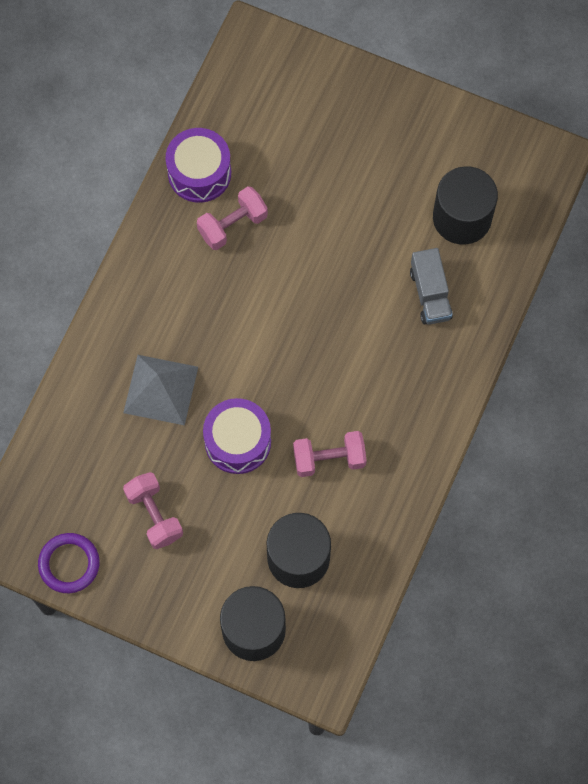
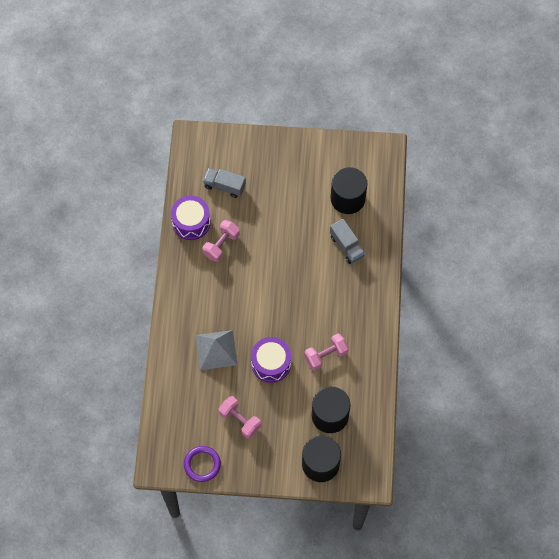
camera: 20 degrees left, 5 degrees down
none -> grey truck [203,168,246,198]

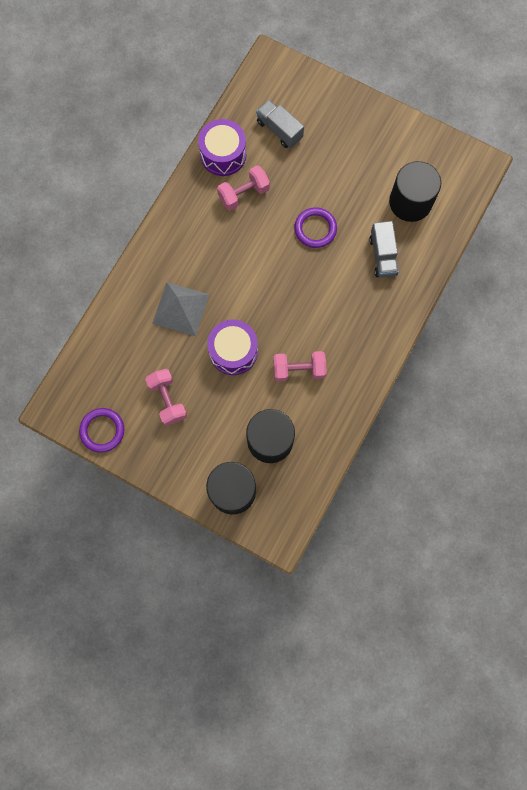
camera: 25 degrees right, 10 degrees up
none -> purple ring [294,207,337,248]

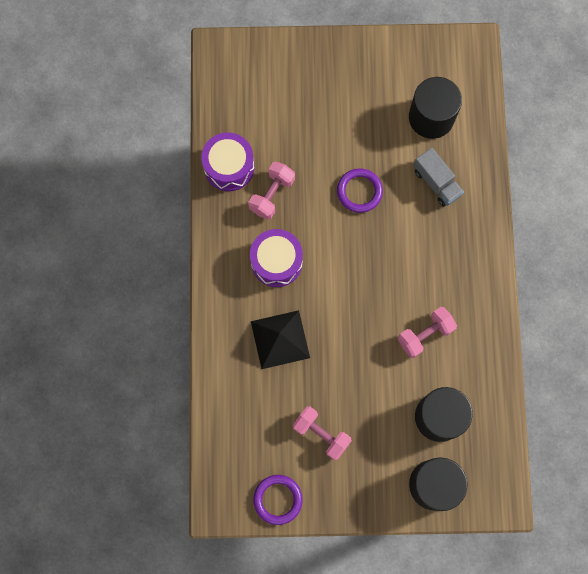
camera: 30 degrees left, 0 degrees up
grey pyramid [152,282,210,336] -> black pyramid [251,310,310,369]
purple drum [207,320,258,375] -> purple drum moved to [250,229,303,287]
grey truck [256,100,304,148] -> none

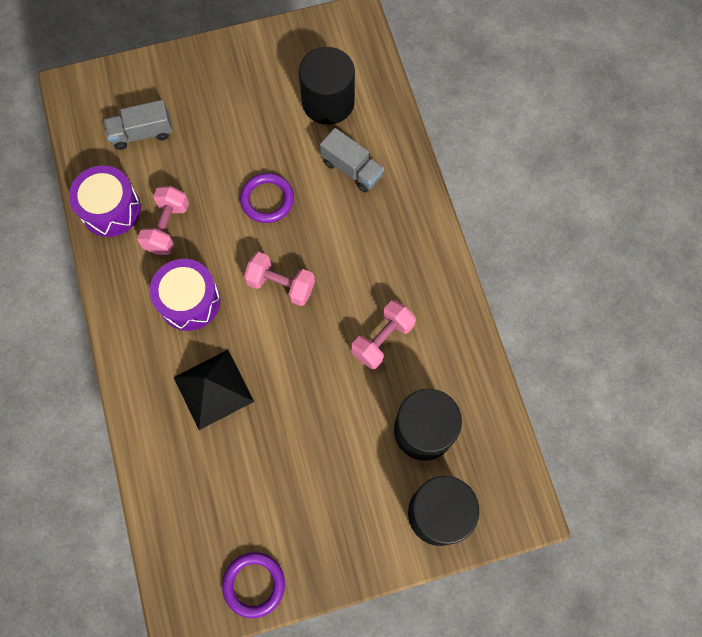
camera: 15 degrees left, 5 degrees down
pink dumbbell [293,406,352,460] -> pink dumbbell moved to [244,252,315,306]
none -> grey truck [104,100,173,150]

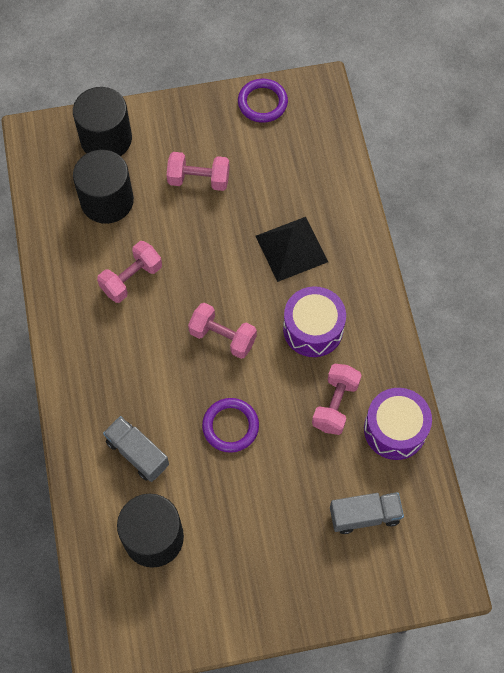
camera: 175 degrees left, 5 degrees down
none -> pink dumbbell [167,152,229,191]

